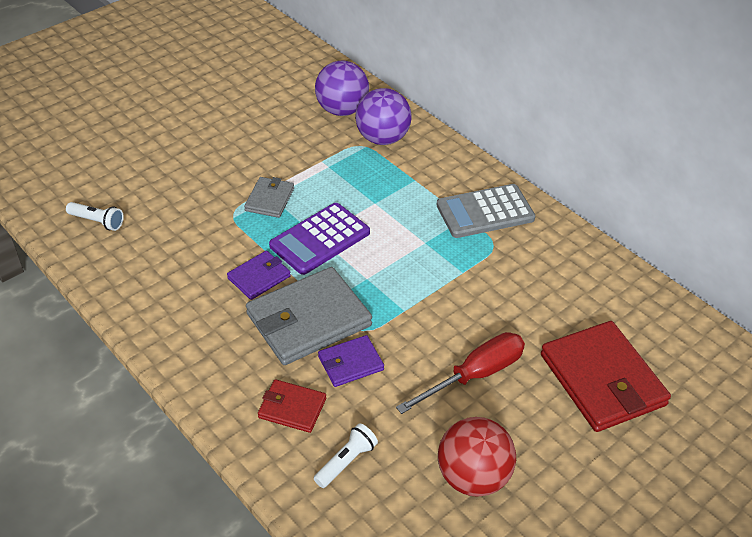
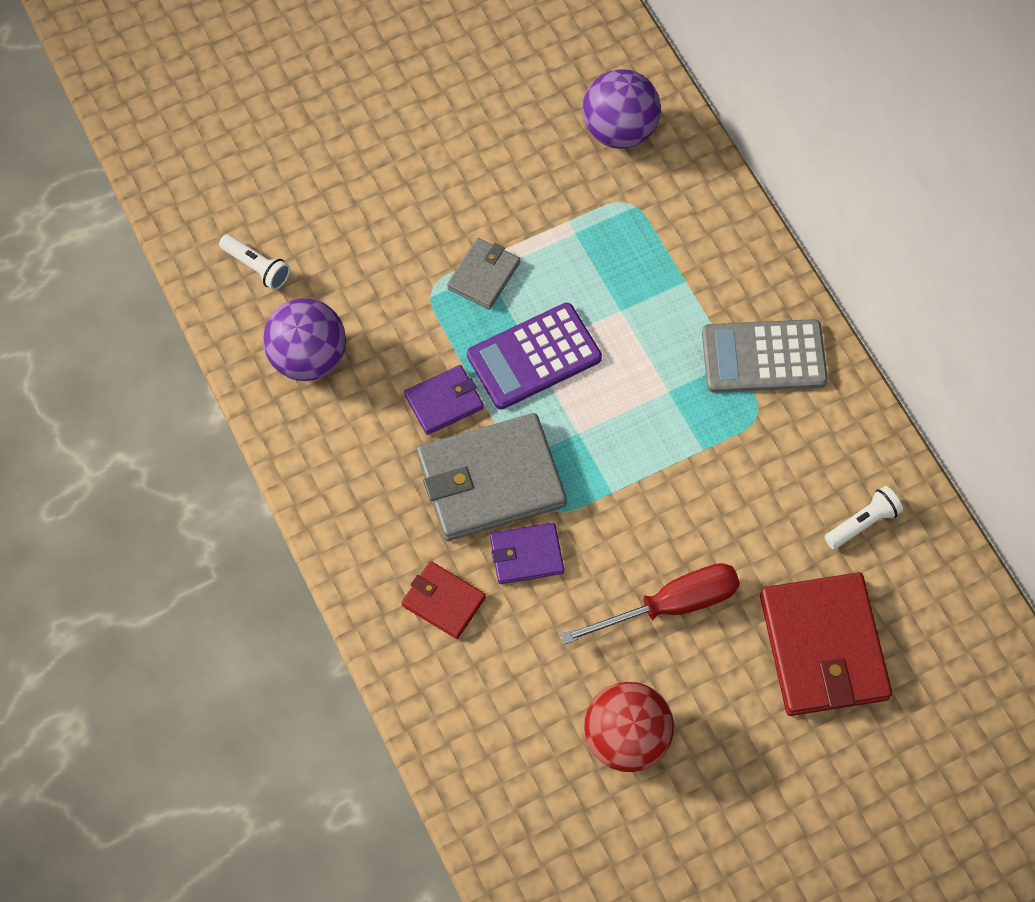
camera: 15 degrees right, 20 degrees up
white flashlight [314,423,378,488] -> white flashlight moved to [824,486,903,549]
purple ball [355,88,412,145] -> purple ball moved to [263,298,346,381]

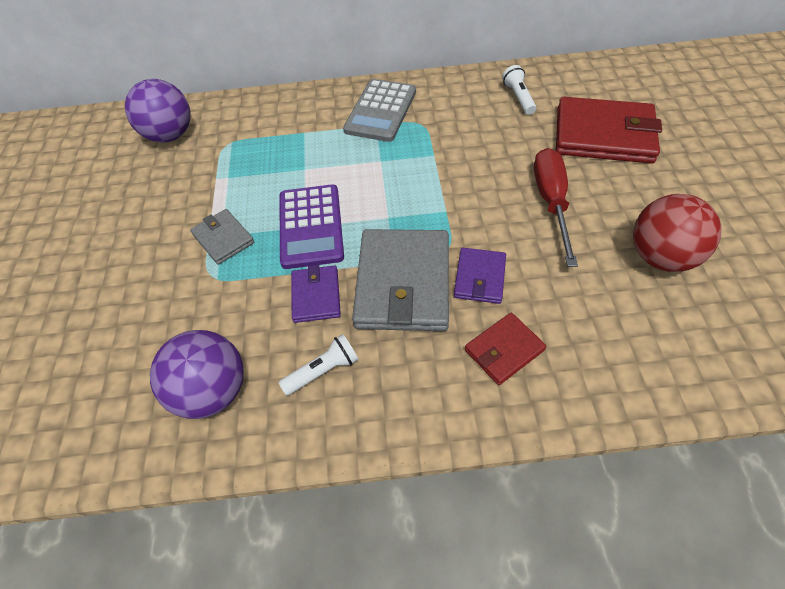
camera: 65 degrees left, 10 degrees down
white flashlight [219,234,290,290] -> white flashlight moved to [279,334,358,396]

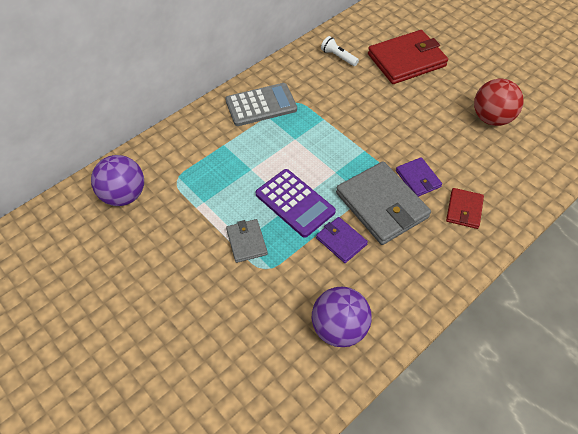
camera: 40 degrees left, 0 degrees up
grey wallet [190,209,254,265] -> grey wallet turned 60 degrees clockwise [226,219,268,263]
white flashlight [279,334,358,396] -> none
grey calculator [343,79,416,142] -> grey calculator turned 90 degrees counterclockwise [225,83,297,126]
red screwdriver [534,148,578,267] -> none

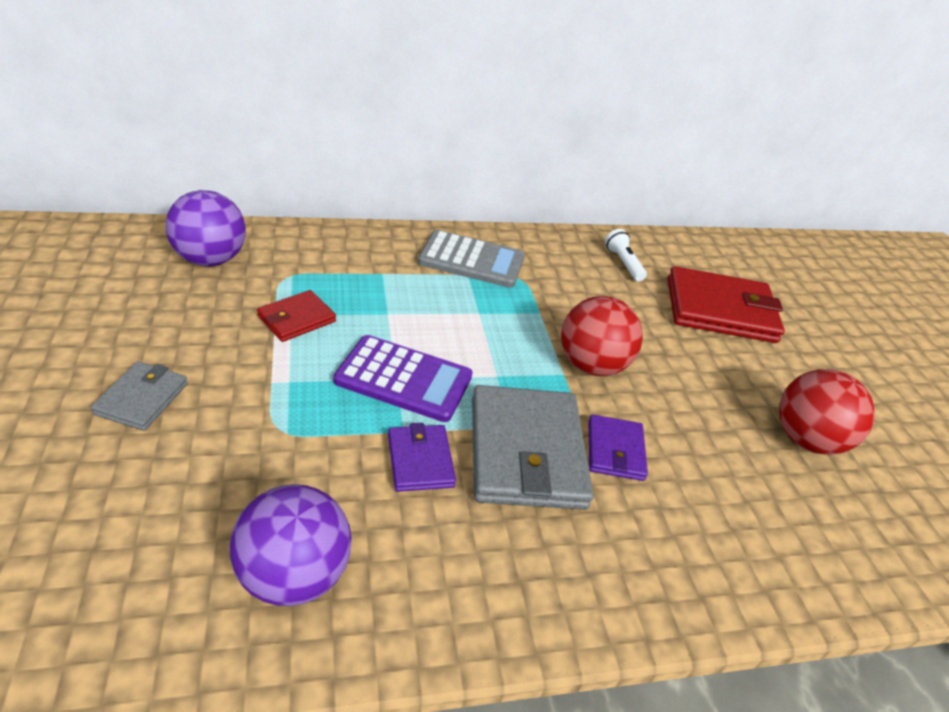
camera: 25 degrees right, 15 degrees down
grey wallet [226,219,268,263] -> grey wallet moved to [90,361,188,431]
purple calculator [256,169,336,238] -> purple calculator turned 60 degrees counterclockwise [333,335,473,422]
red wallet [446,188,484,229] -> red wallet moved to [257,290,336,342]
none -> red ball [561,296,643,376]

